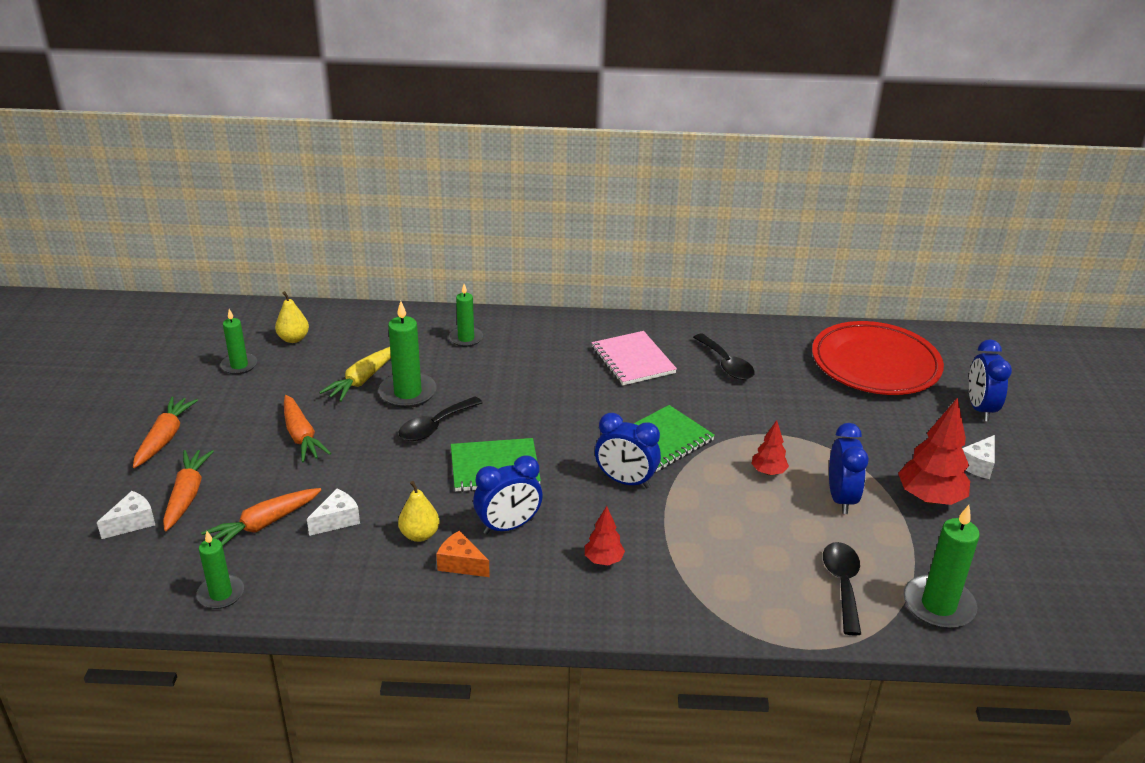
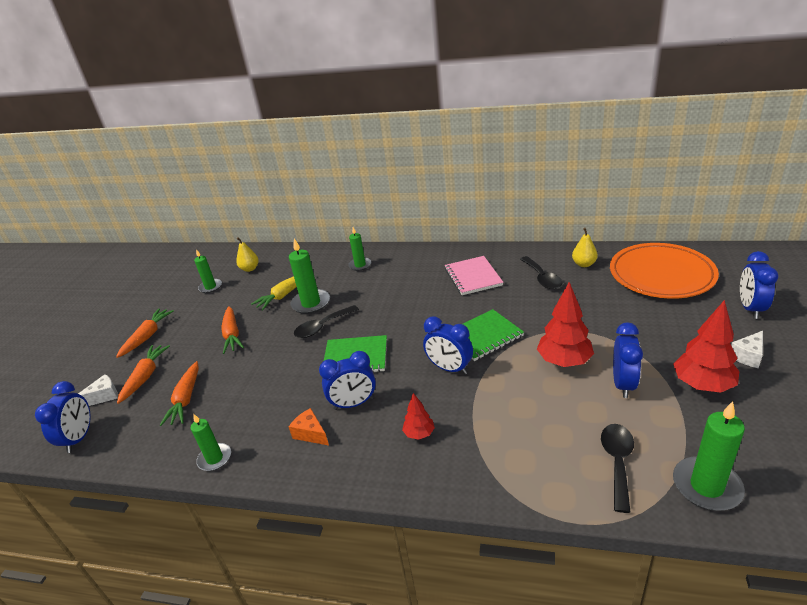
camera: 15 degrees right, 0 degrees up
green candle [196,531,244,609] -> green candle moved to [191,414,231,471]
orange carrot [201,488,321,546] -> orange carrot turned 60 degrees counterclockwise [160,361,199,426]
white cheese [307,489,360,536] -> none
yellow pear [398,481,440,542] -> yellow pear moved to [572,228,598,267]
red tree [751,420,789,475] -> red tree [537,282,594,367], size x1.85
red plate [812,321,944,395] -> orange plate [610,243,719,299]
none -> blue clock [35,381,91,453]

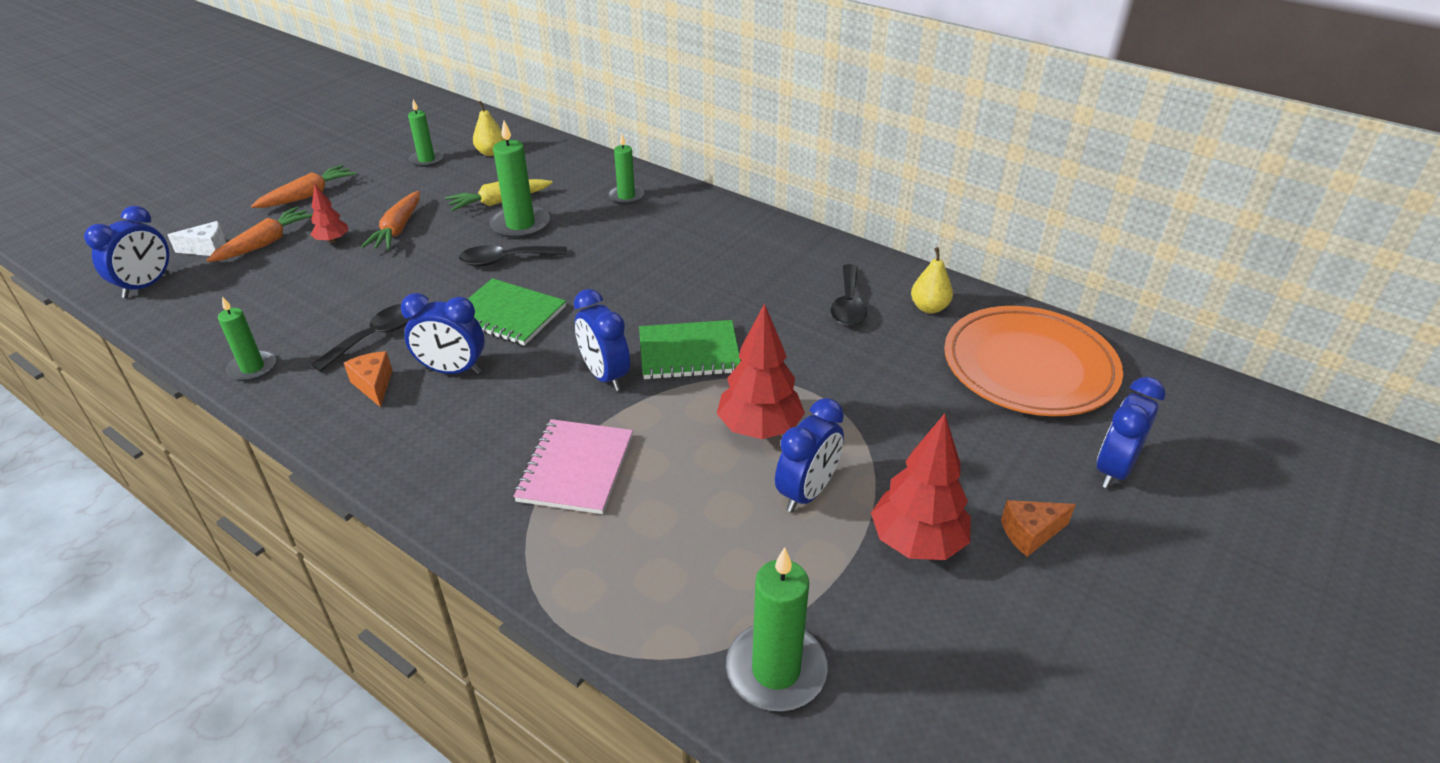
camera: 20 degrees right, 5 degrees up
orange carrot [160,361,199,426] -> none
red tree [402,393,435,440] -> red tree moved to [311,184,348,243]
pink notebook [445,256,503,295] -> pink notebook moved to [513,419,633,514]
black spoon [601,424,634,513] -> black spoon moved to [311,304,411,372]
white cheese [731,331,763,368] -> orange cheese [1001,500,1076,557]

